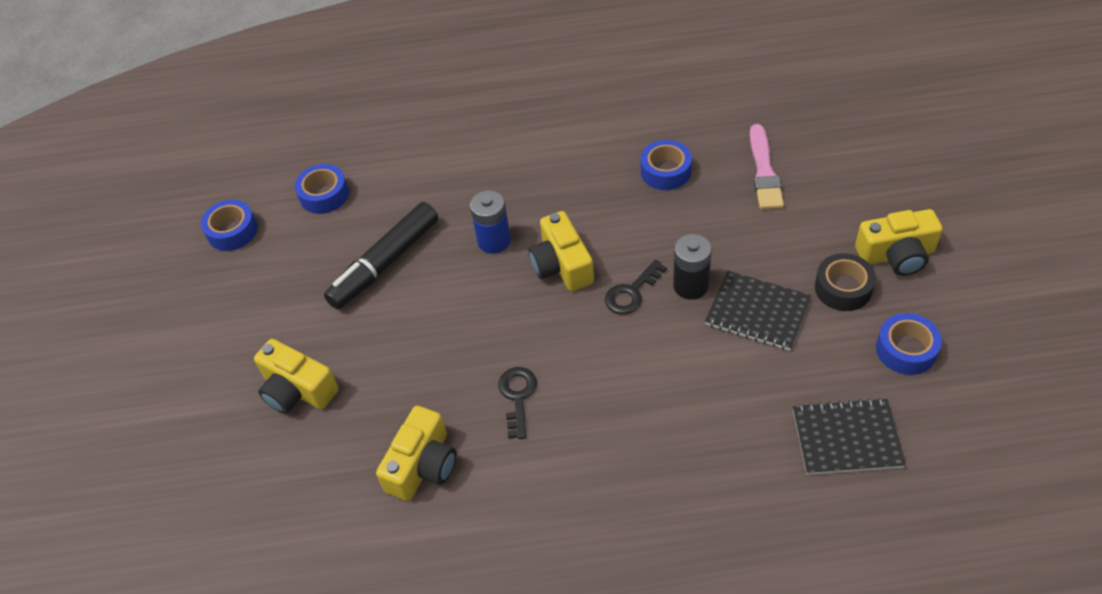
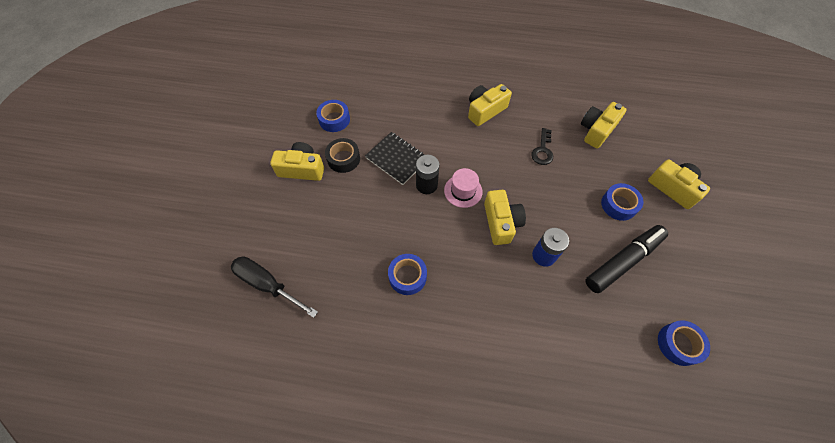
camera: 170 degrees left, 10 degrees up
blue tape [201,200,258,251] -> blue tape moved to [601,183,643,221]
black key [605,260,667,315] -> pink hat [444,168,483,208]
pink brush [750,124,784,210] -> none
black notebook [793,398,906,475] -> none
none -> black screwdriver [231,256,318,318]
none -> yellow camera [468,84,512,126]

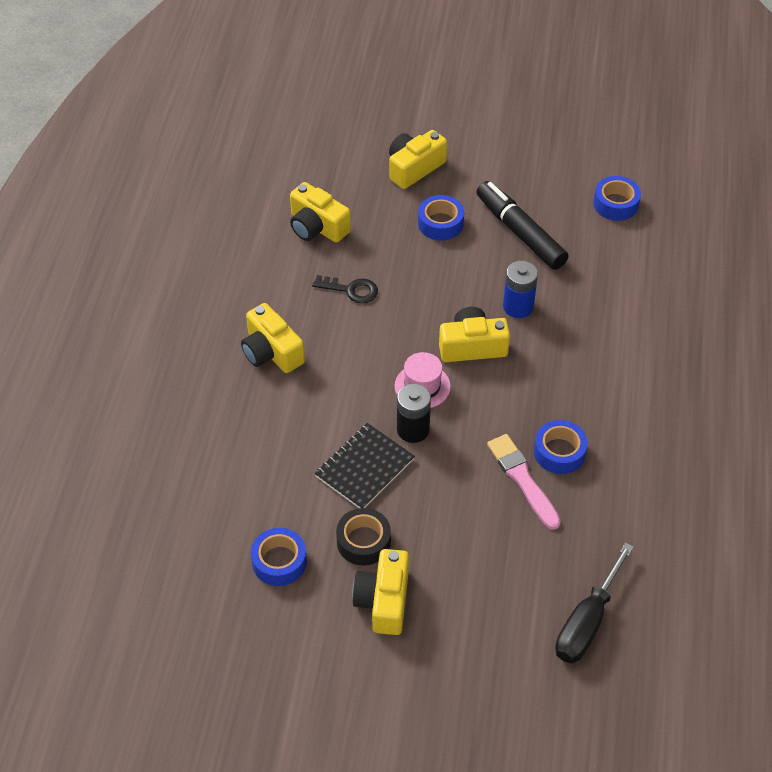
camera: 90 degrees left, 10 degrees down
none -> pink brush [487,434,561,530]

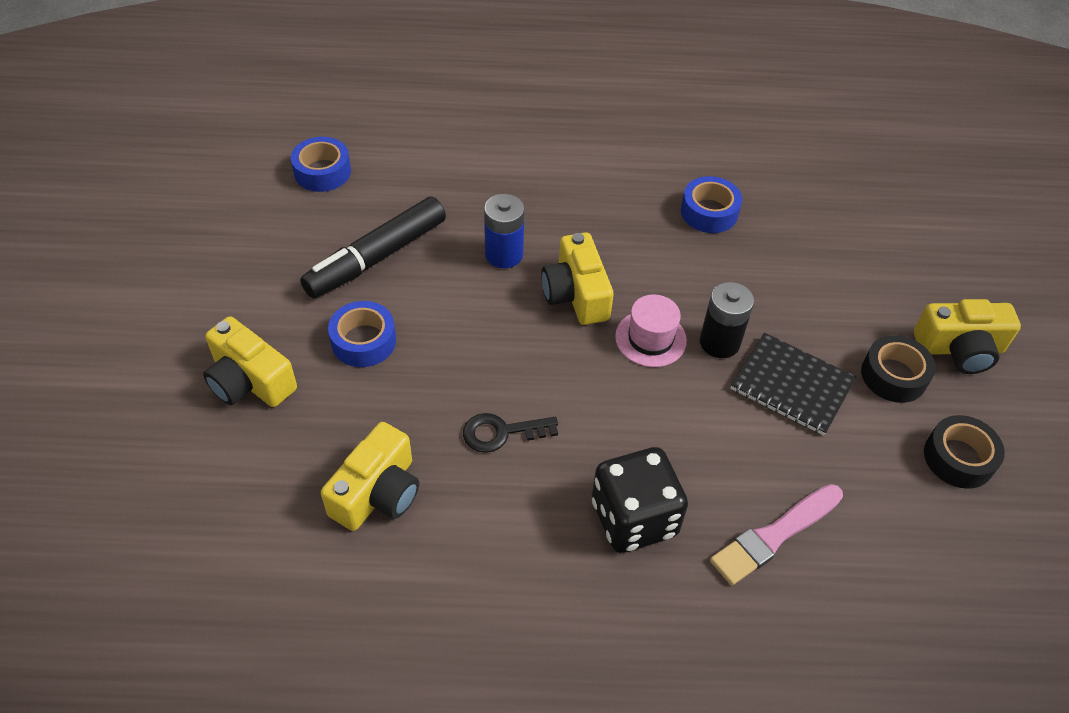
camera: 100 degrees left, 0 degrees up
yellow camera [241,303,305,373] -> black dice [592,447,688,553]
blue tape [251,528,307,586] -> black tape [924,415,1005,489]
black key [312,275,378,303] -> black key turned 105 degrees counterclockwise [463,413,558,453]
pink brush [487,434,561,530] -> pink brush moved to [710,484,843,585]
black screwdriver [555,542,634,663] -> none

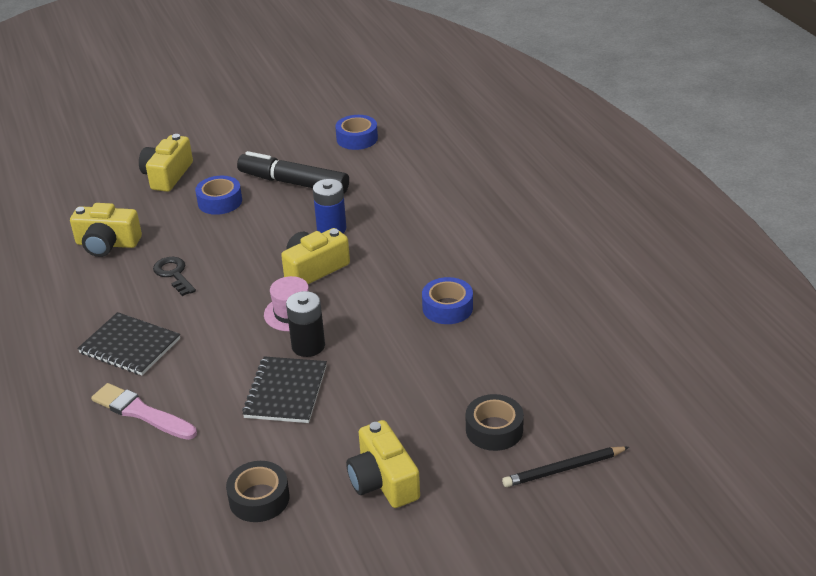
camera: 70 degrees right, 15 degrees down
black dice [592,447,688,553] -> black notebook [77,312,180,375]
black tape [861,335,936,403] -> black tape moved to [466,394,524,451]
none -> black pencil [502,446,629,487]

